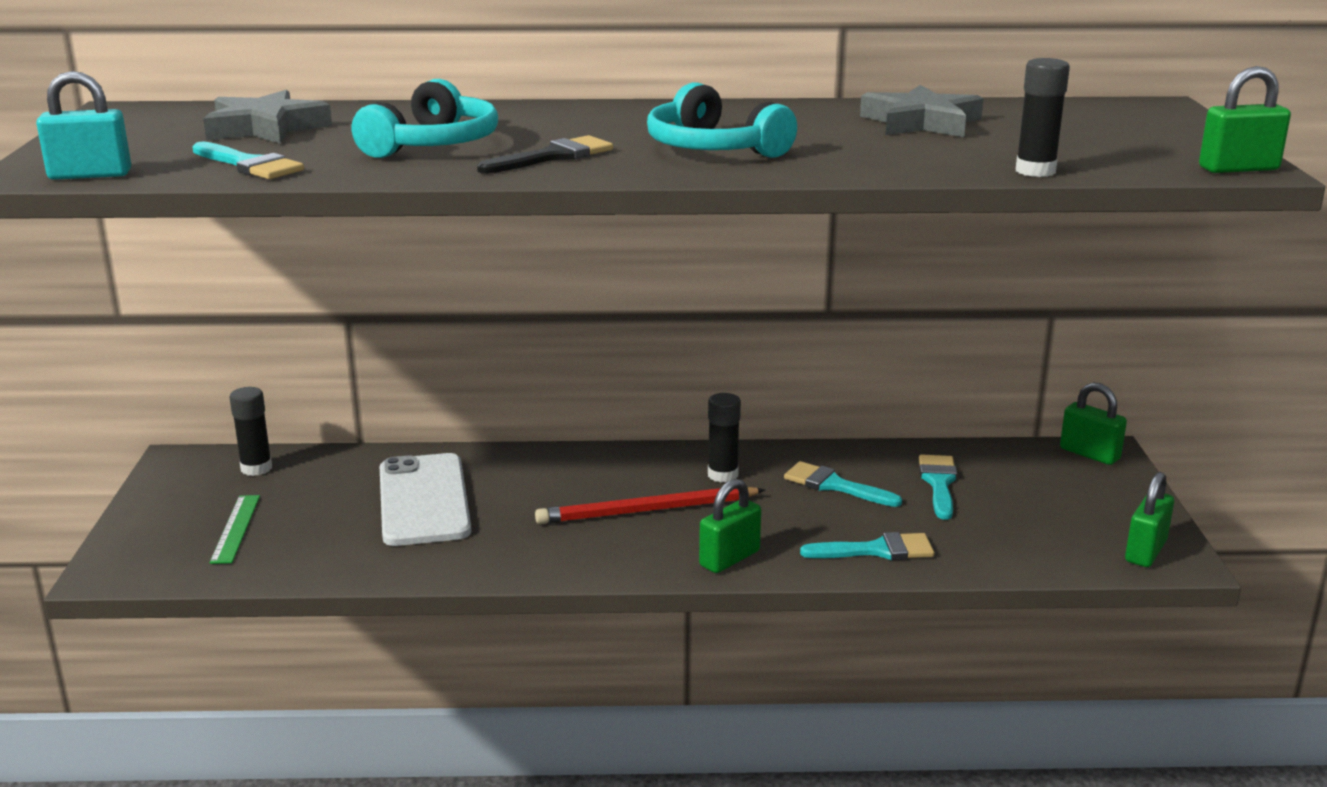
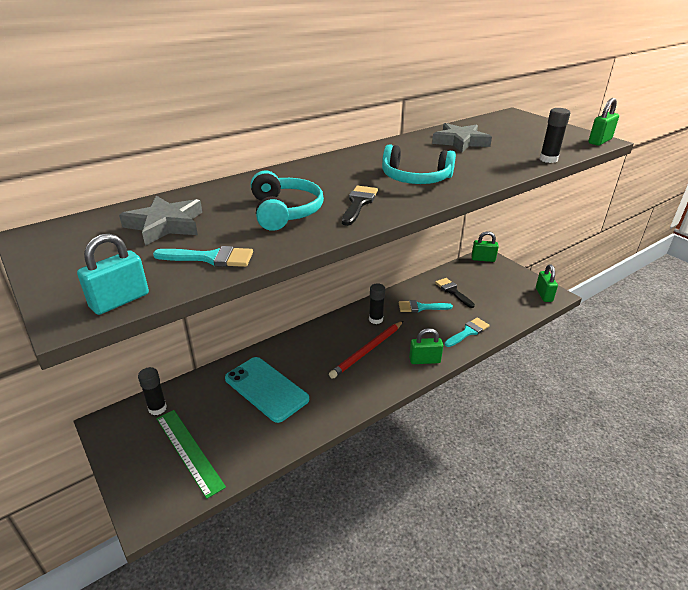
camera: 35 degrees left, 10 degrees up
green ruler [209,495,260,564] -> green ruler [157,410,226,499], size x1.59
white phone [380,453,471,546] -> turquoise phone [225,357,309,423]
green padlock [699,479,761,573] -> green padlock turned 75 degrees clockwise [409,328,443,364]
turquoise brush [919,454,957,520] -> black brush [435,278,475,308]

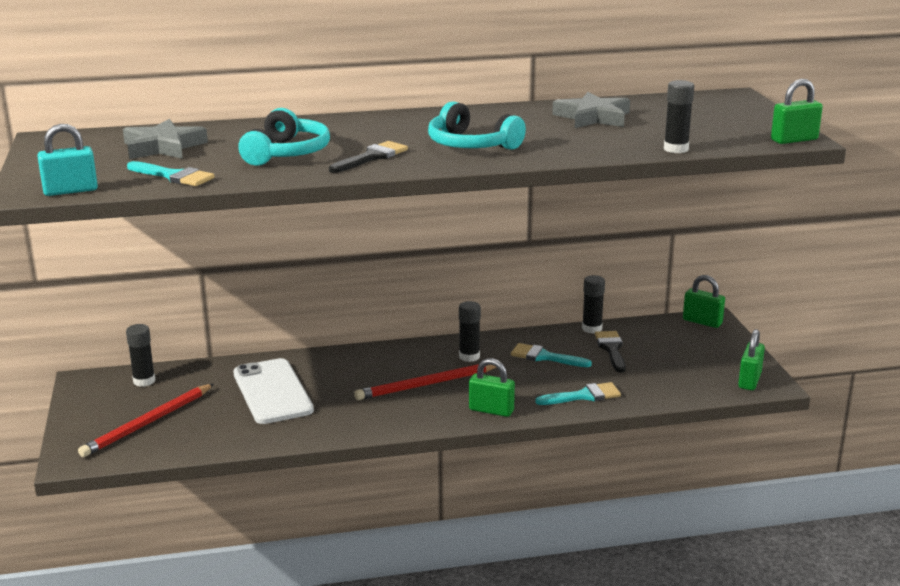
camera: 25 degrees right, 10 degrees down
green ruler [157,410,226,499] -> red pencil [78,384,214,457]
turquoise phone [225,357,309,423] -> white phone [233,358,314,424]
none -> black glue stick [582,275,605,333]

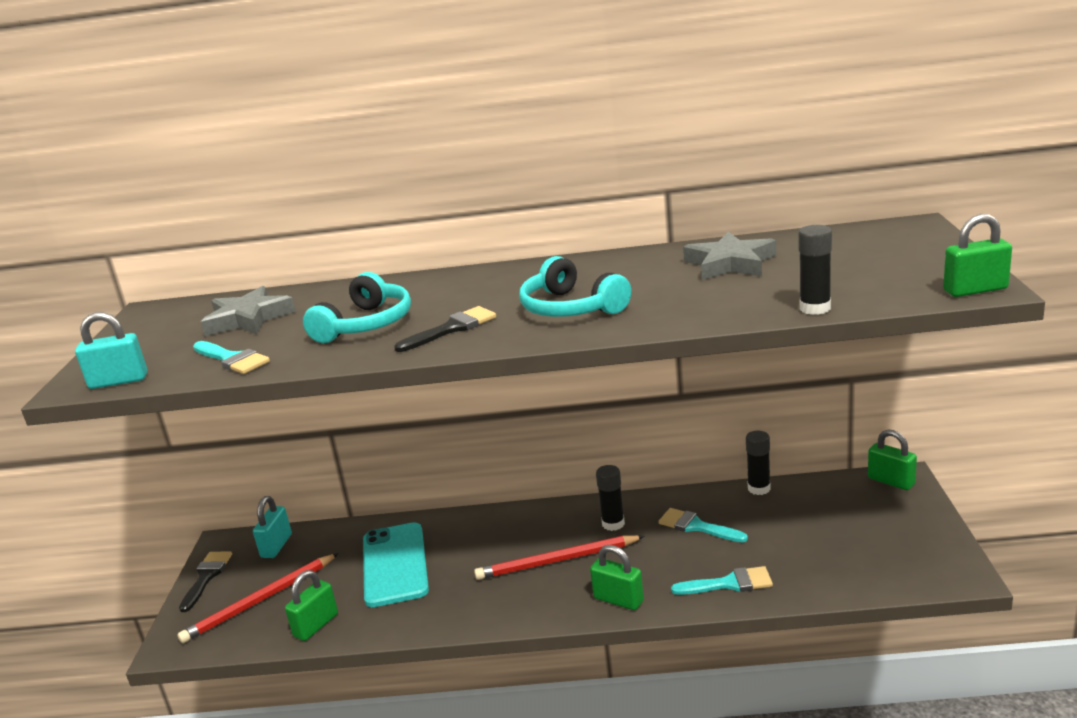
camera: 15 degrees right, 0 degrees up
black glue stick [126,324,155,387] -> turquoise padlock [253,496,292,558]
white phone [233,358,314,424] -> turquoise phone [363,522,429,607]
black brush [595,331,626,373] -> black brush moved to [179,551,232,612]
green padlock [738,329,765,390] -> green padlock moved to [285,570,338,641]

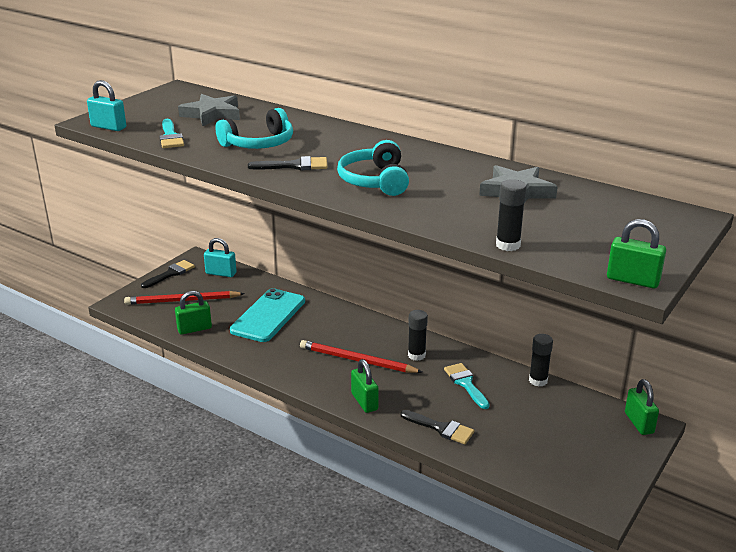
camera: 30 degrees right, 5 degrees up
turquoise padlock [253,496,292,558] -> turquoise padlock turned 60 degrees clockwise [204,238,236,277]
turquoise brush [671,566,773,595] -> black brush [400,410,475,444]

